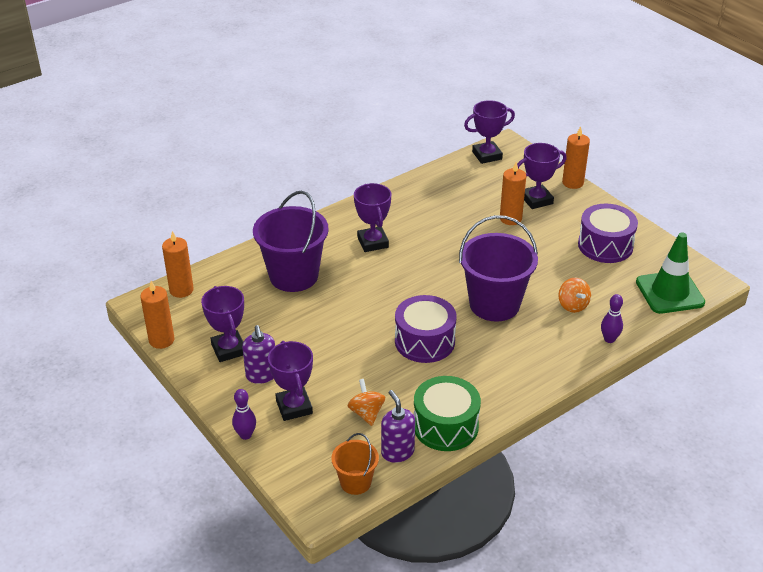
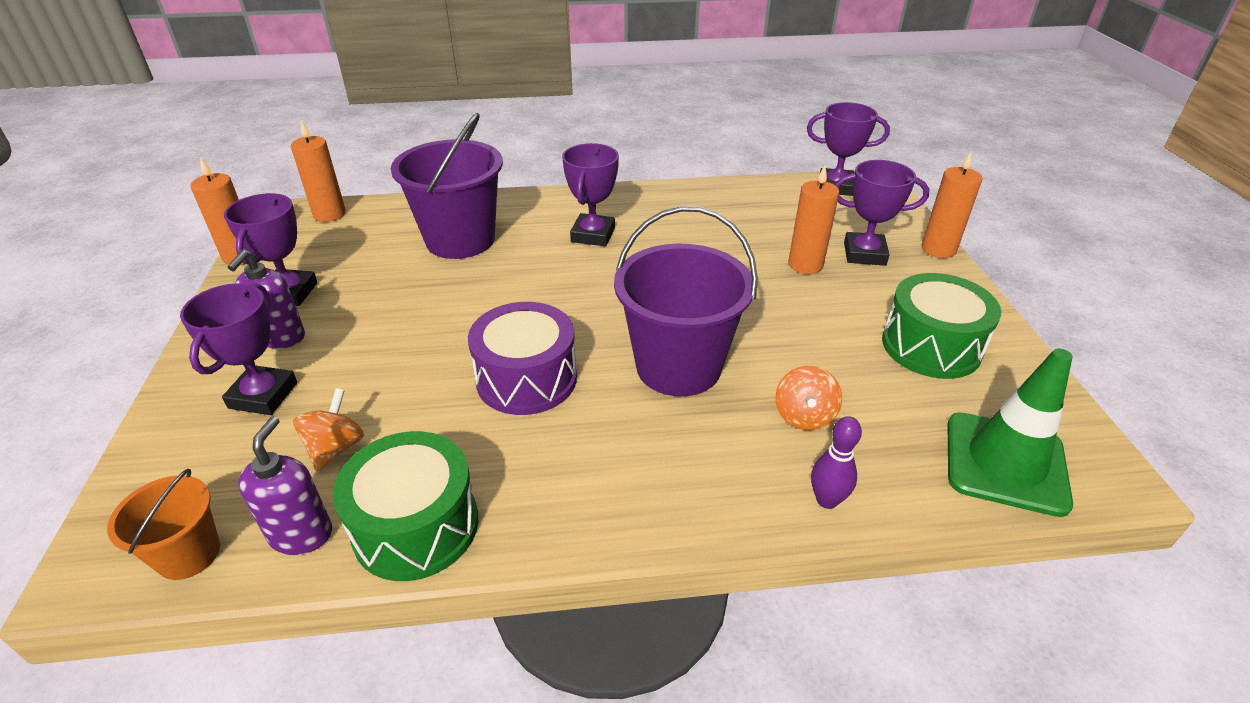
camera: 30 degrees right, 0 degrees up
purple bowling pin [232,389,256,440] -> none
purple drum [578,204,638,263] -> green drum [882,273,1001,379]

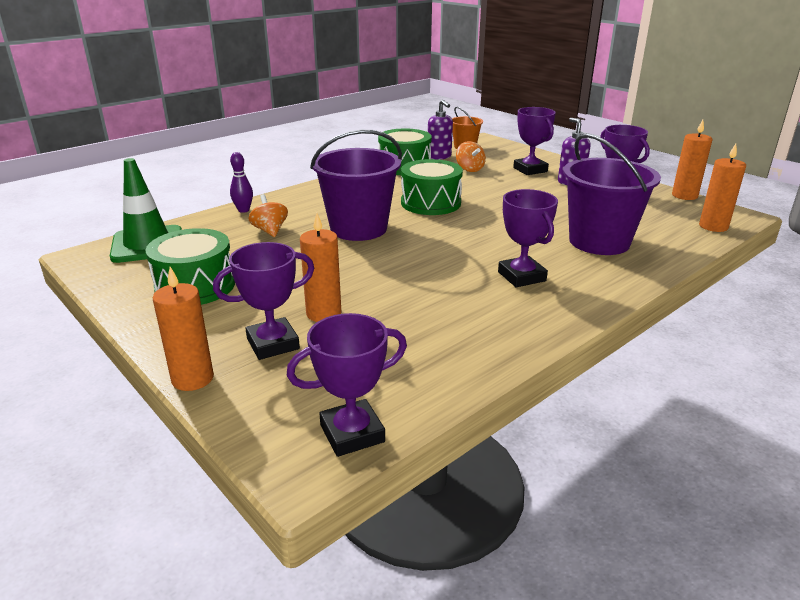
camera: 145 degrees right, 10 degrees down
purple drum [468,302,577,415] -> green drum [401,159,463,215]

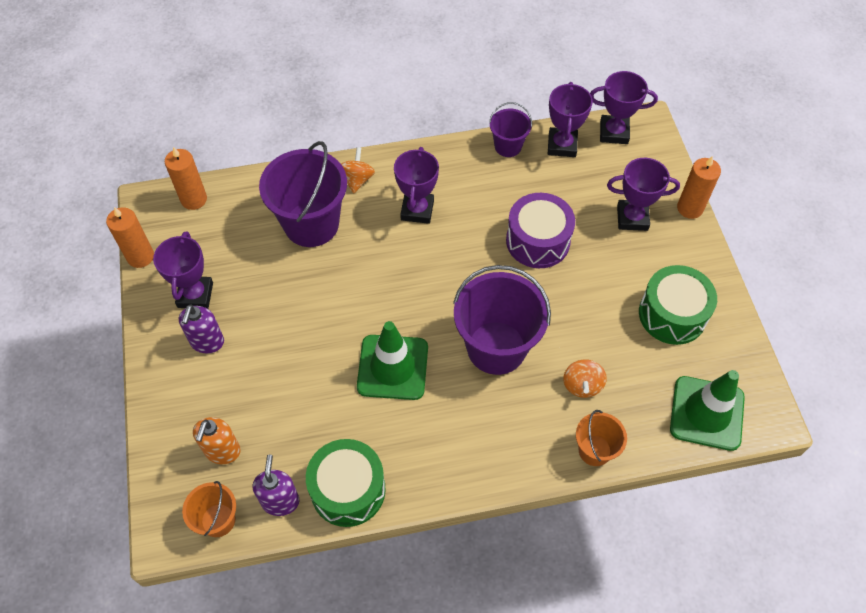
camera: 150 degrees left, 30 degrees up
purple bowling pin [230,152,253,213] -> orange bucket [576,410,627,466]
orange candle [300,213,342,322] -> none
green drum [401,159,463,215] -> green traffic cone [357,321,428,400]
orange spinning top [456,141,486,172] -> orange spinning top moved to [341,147,375,194]
purple trophy [513,107,556,175] -> purple trophy moved to [548,82,593,157]
none -> orange soap dispenser [193,417,241,464]
none -> purple bucket [489,102,532,157]
none -> purple drum [506,193,575,268]

